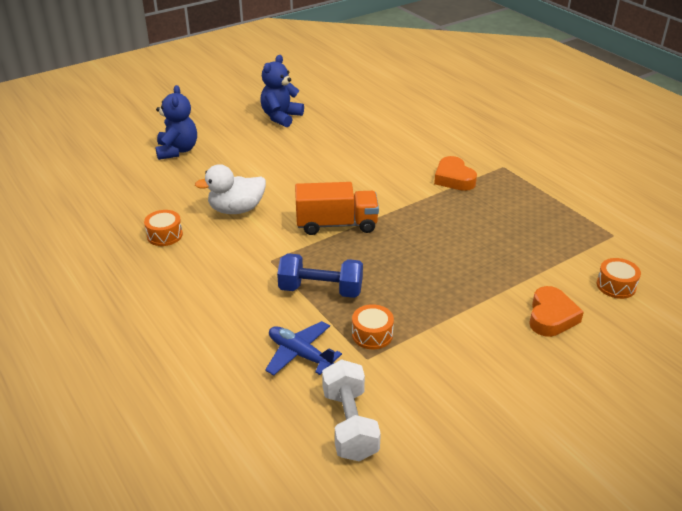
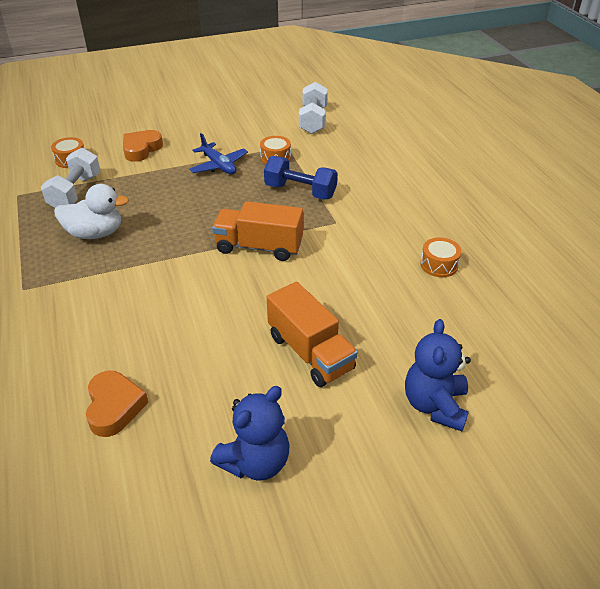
camera: 165 degrees left, 5 degrees up
white duck [195,164,266,214] -> white duck moved to [54,184,129,239]
blue plane [265,321,342,376] -> blue plane moved to [189,133,248,174]
orange heart [434,156,477,191] -> orange heart moved to [86,371,149,437]
none -> white dumbbell [41,148,100,208]
none -> orange truck [267,282,358,387]

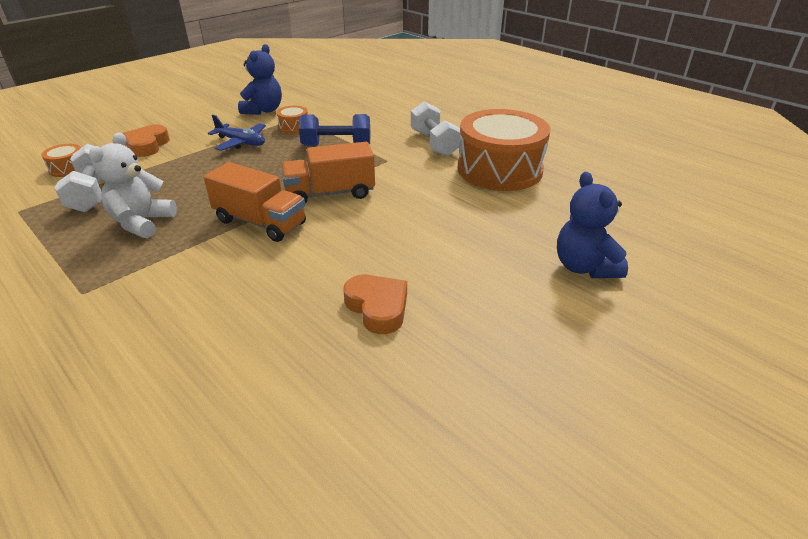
camera: 25 degrees left, 5 degrees down
white duck [54,184,129,239] -> white teddy bear [89,133,177,238]
orange heart [86,371,149,437] -> orange heart moved to [343,275,407,334]
blue teddy bear [210,386,289,481] -> blue teddy bear moved to [238,44,282,115]
orange truck [267,282,358,387] -> orange truck moved to [204,162,306,242]
white dumbbell [299,82,328,134] -> white dumbbell moved to [411,101,461,156]
orange drum [420,237,462,277] -> orange drum [458,109,551,191], size x2.43

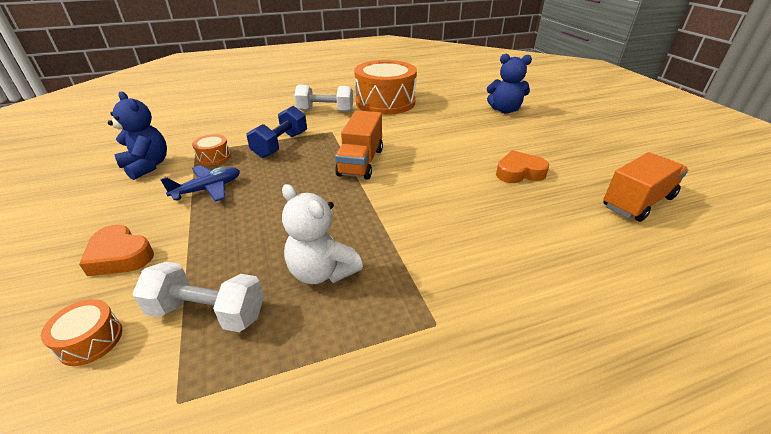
camera: 65 degrees left, 0 degrees up
orange truck [204,162,306,242] -> orange truck moved to [603,152,688,222]

